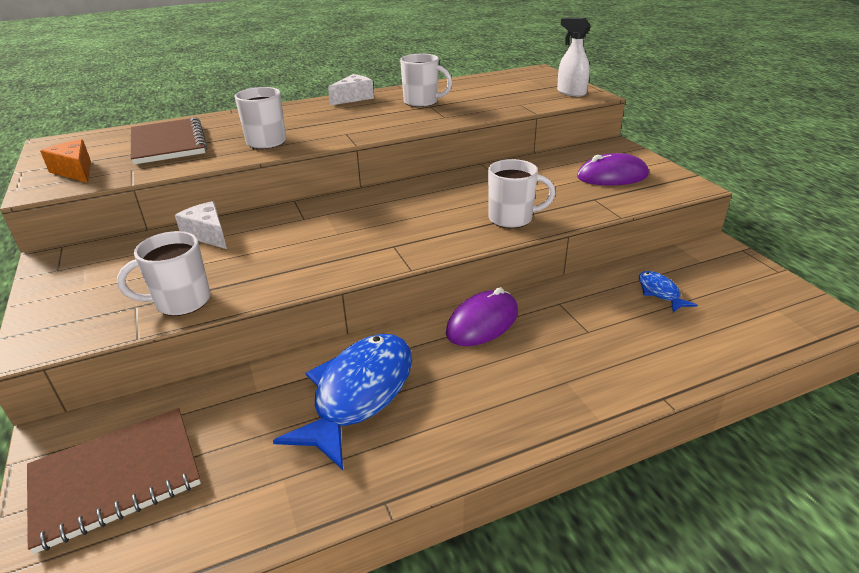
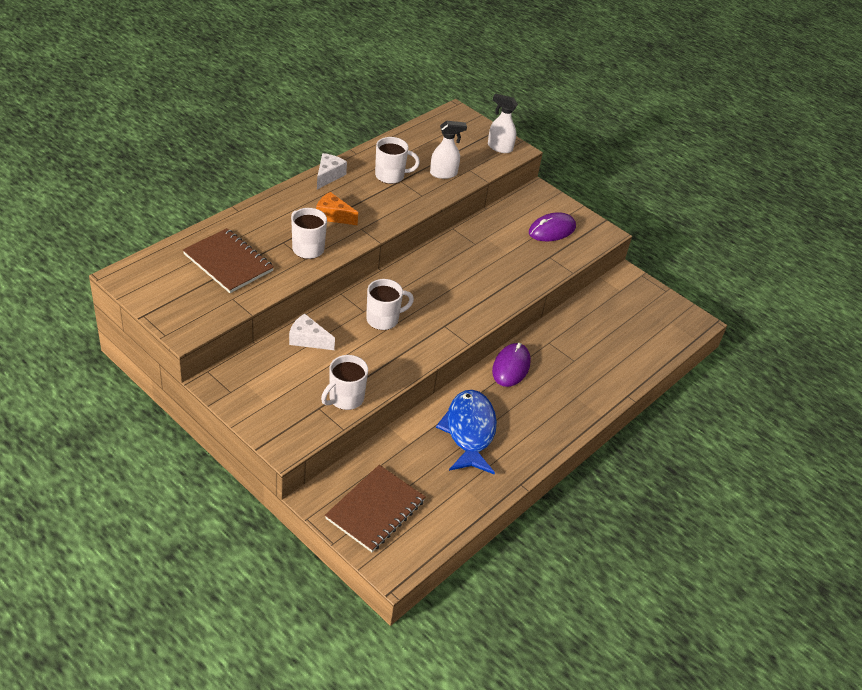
camera: 30 degrees left, 10 degrees up
orange cheese [40,139,91,183] -> orange cheese moved to [316,192,358,225]
white mug [488,159,556,228] -> white mug moved to [366,279,414,330]
blue fish [639,271,698,312] -> none
none -> white spray bottle [430,121,467,179]

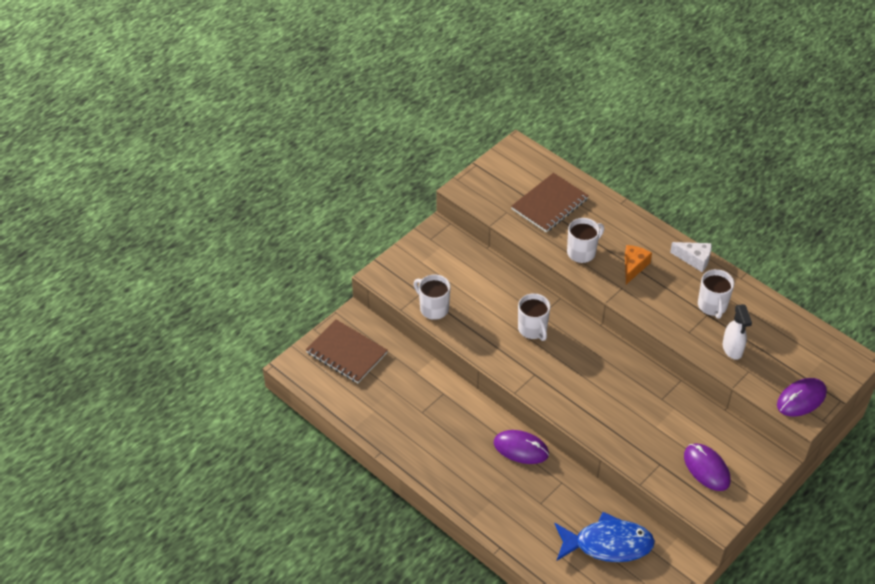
camera: 95 degrees right, 5 degrees up
white cheese [289,313,335,350] -> none
blue fish [436,390,497,475] -> blue fish moved to [555,512,655,562]
white spray bottle [488,94,518,153] -> purple mouse [777,378,827,417]

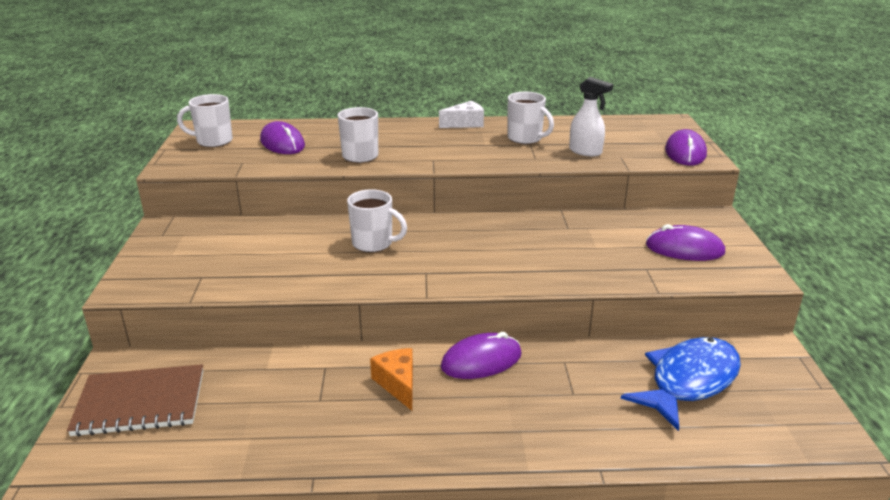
camera: 45 degrees left, 20 degrees down
white mug [413,275,451,320] -> white mug moved to [177,94,233,147]
brown notebook [511,173,589,232] -> purple mouse [260,121,305,154]
orange cheese [625,245,652,284] -> orange cheese moved to [370,348,413,411]

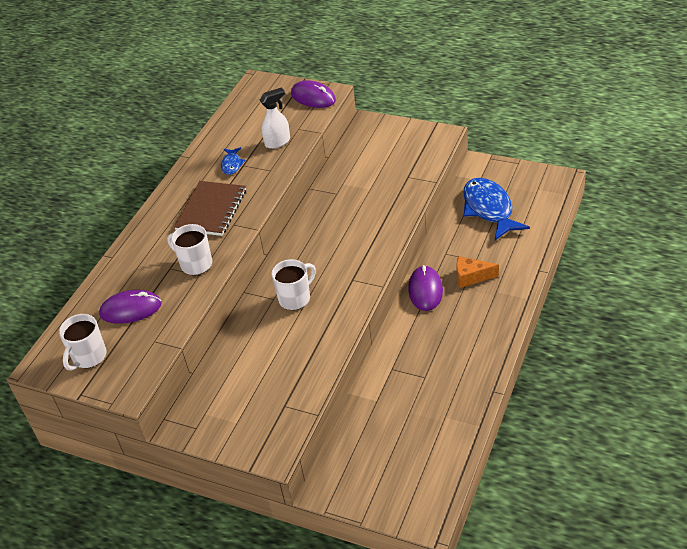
camera: 60 degrees left, 15 degrees up
brown notebook [67,364,203,437] -> brown notebook moved to [174,181,246,236]
orange cheese [370,348,413,411] -> orange cheese moved to [456,256,499,288]
white cheese [439,101,484,128] -> none
white mug [507,92,554,144] -> blue fish [221,147,246,175]
purple mouse [646,224,725,261] -> none

